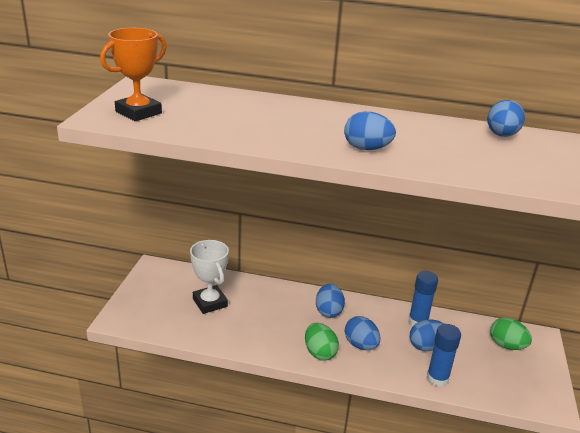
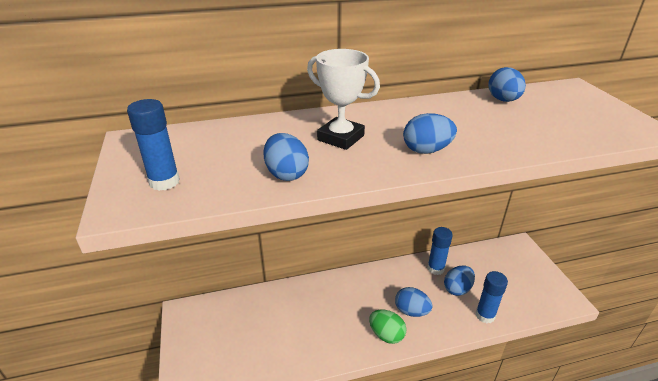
camera: 25 degrees left, 5 degrees up
orange trophy [100,28,167,121] -> blue glue stick [127,99,180,191]
white trophy [190,240,229,314] -> white trophy moved to [307,49,380,150]
blue egg [316,283,345,318] -> blue egg moved to [263,133,309,181]
green egg [490,317,532,350] -> none

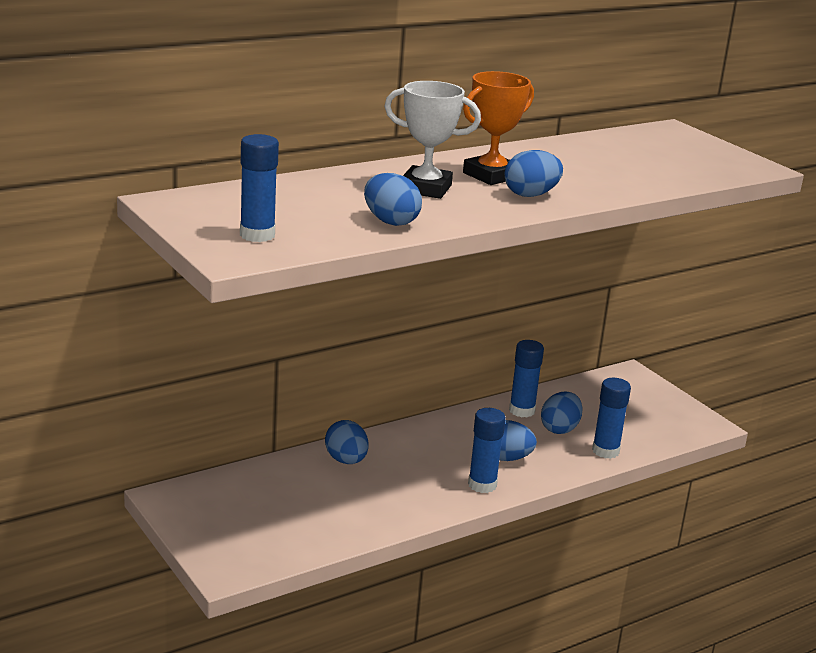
camera: 20 degrees left, 10 degrees down
green egg [369,309,406,344] -> blue glue stick [468,408,506,493]
blue egg [488,67,526,102] -> blue egg moved to [325,420,369,464]
none -> orange trophy [463,71,534,185]

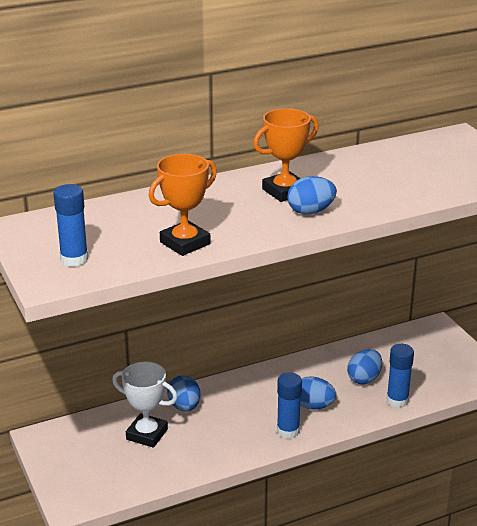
camera: 10 degrees right, 5 degrees up
blue egg [364,173,422,226] -> orange trophy [149,154,217,256]
white trophy [384,81,481,199] -> white trophy moved to [112,362,178,448]
blue glue stick [509,340,544,417] -> none

